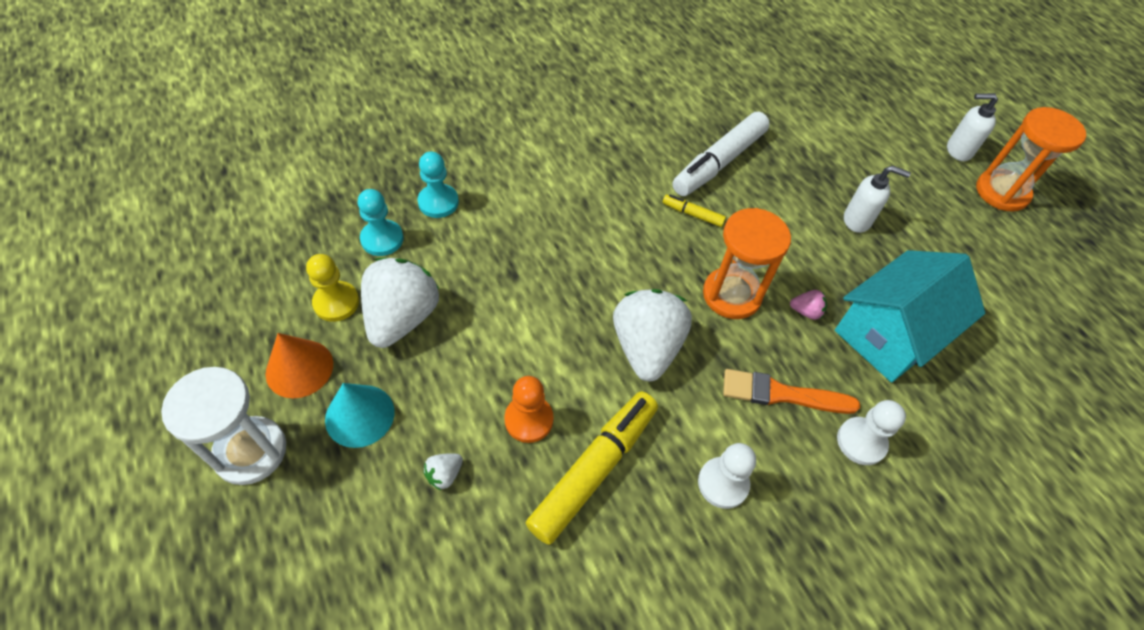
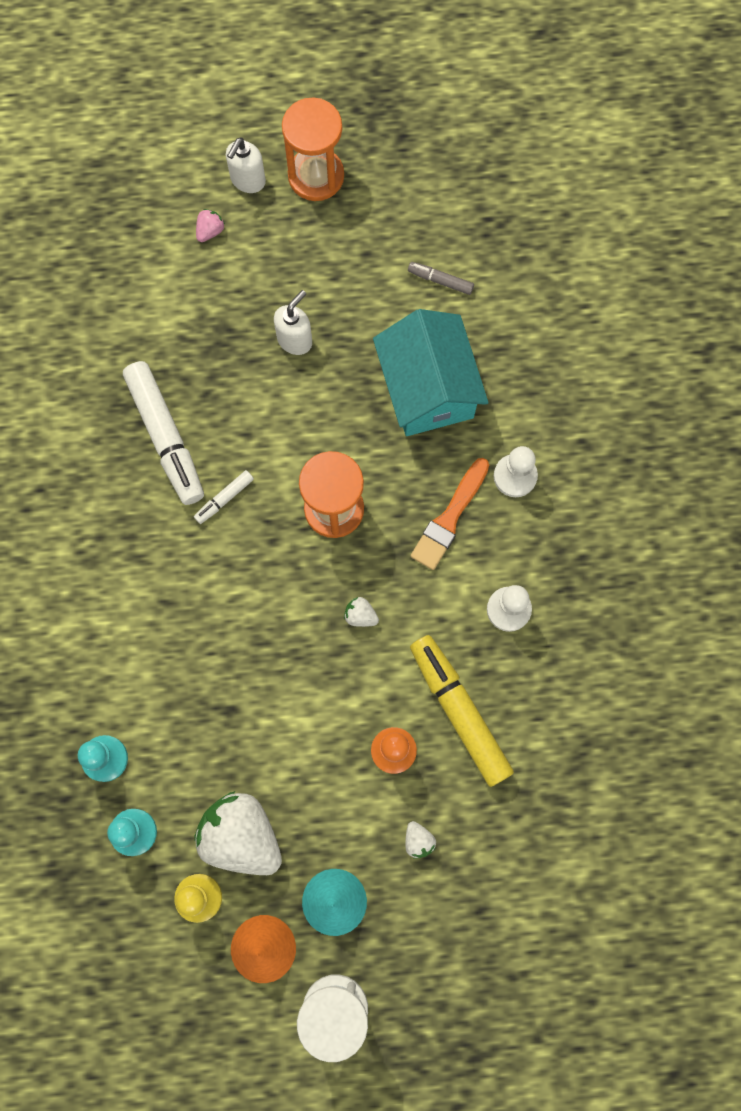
camera: 65 degrees left, 20 degrees up
white strawberry [613,289,692,381] -> white strawberry [344,597,379,627], size x0.41
yellow marker [662,194,726,227] -> white marker [194,470,254,524]
pink strawberry [790,290,827,320] -> pink strawberry moved to [196,209,225,242]
none -> grey marker [408,262,474,295]

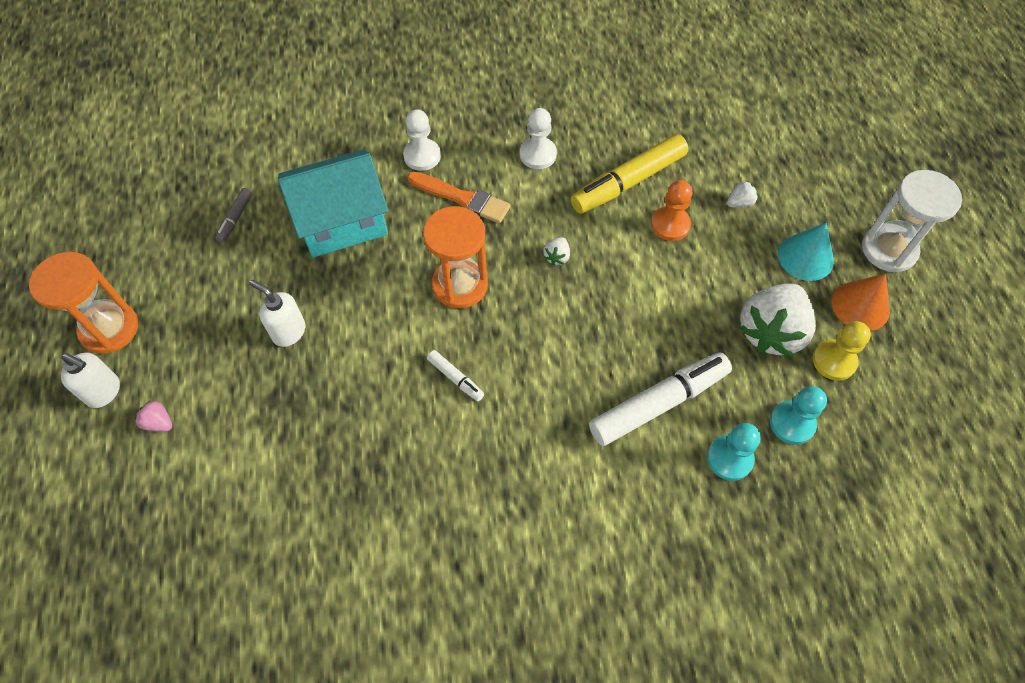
camera: 95 degrees left, 15 degrees down
white marker [123,361,204,505] -> white marker moved to [589,353,732,446]

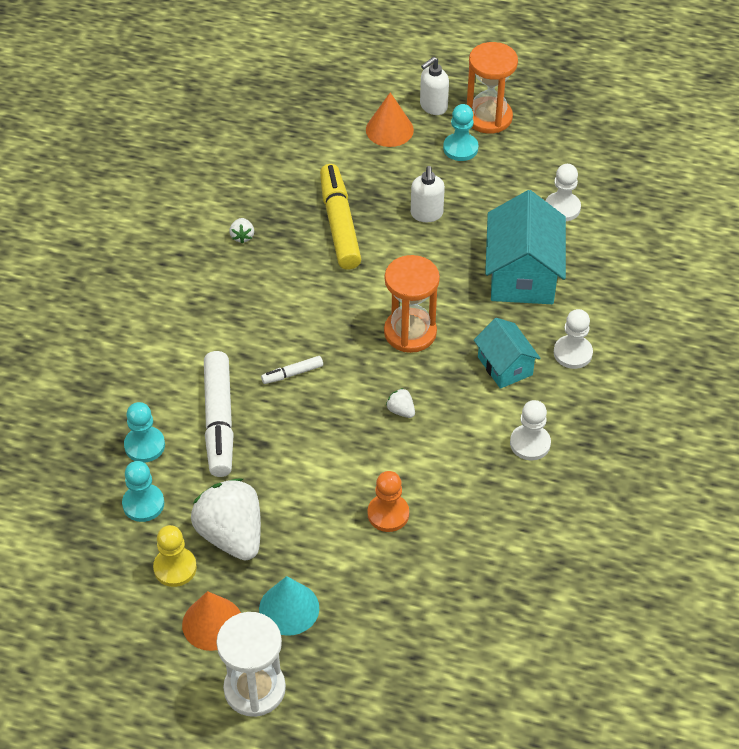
camera: 115 degrees right, 10 degrees down
pink strawberry [135,401,172,432] -> orange cone [366,92,414,147]
grey marker [215,188,252,243] -> white pawn [545,164,581,221]
white soap dispenser [249,280,305,347] -> white soap dispenser turned 120 degrees clockwise [411,166,445,222]
orange brush [407,171,511,223] -> turquoise house [474,318,541,389]
white marker [427,350,484,401] -> white marker moved to [261,356,323,384]
yellow marker [571,134,688,214] -> yellow marker moved to [320,164,361,270]
white strawberry [727,180,758,208] -> white strawberry moved to [229,218,254,244]
none -> turquoise pawn [443,104,478,161]

